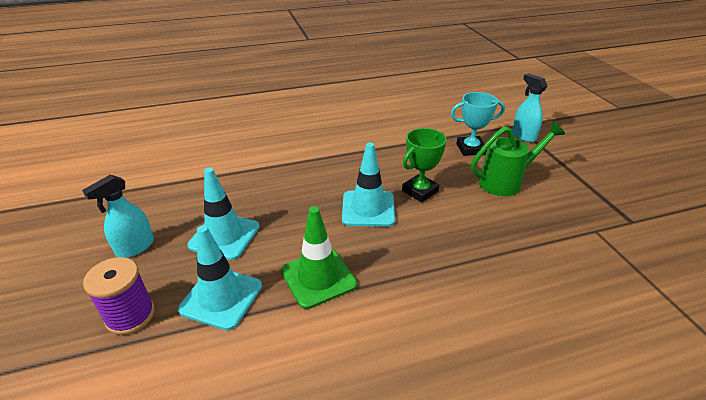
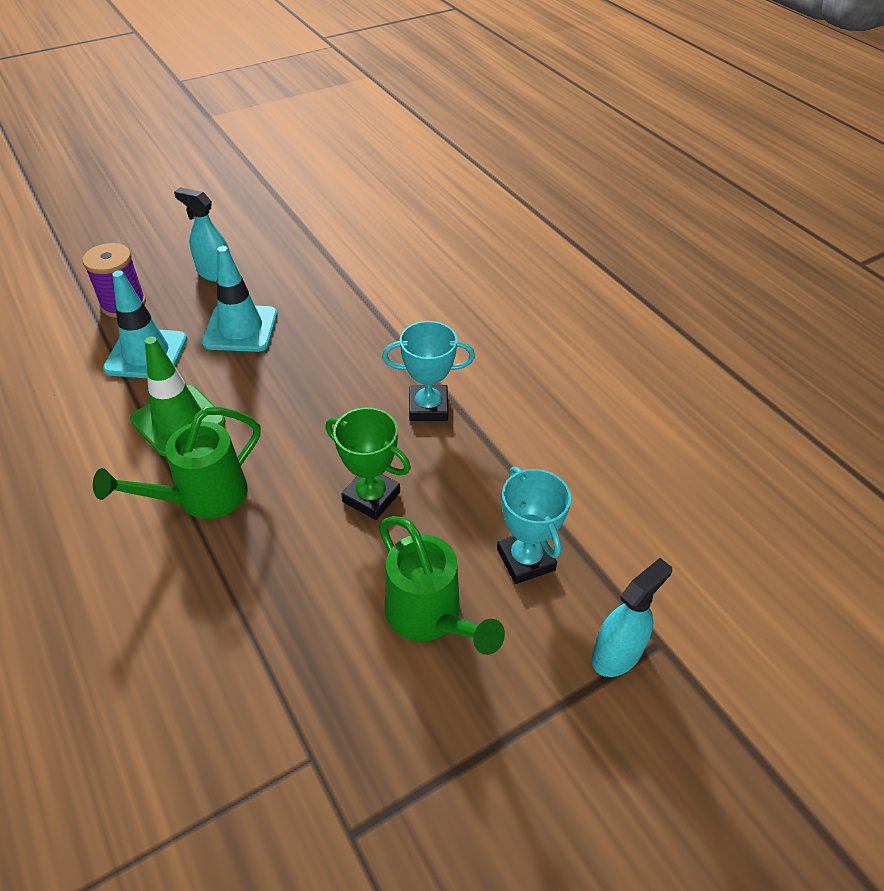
camera: 75 degrees right, 10 degrees up
turquoise traffic cone [342,143,395,227] -> none
none -> green watering can [93,407,261,519]
none -> turquoise trophy [382,321,475,421]

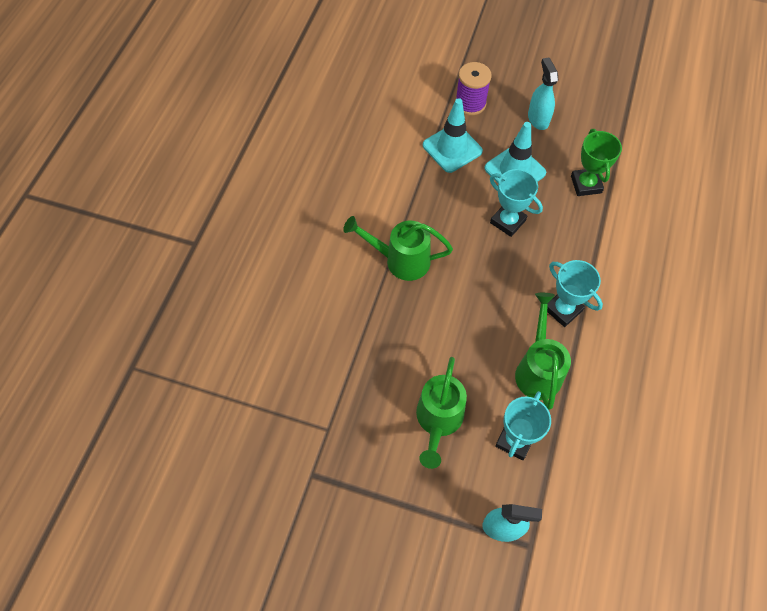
camera: 50 degrees right, 15 degrees up
green traffic cone [130,336,225,457] -> none
green trophy [326,407,411,520] -> green trophy moved to [571,129,622,196]
none -> turquoise trophy [490,169,543,237]
none -> green watering can [515,293,571,410]

